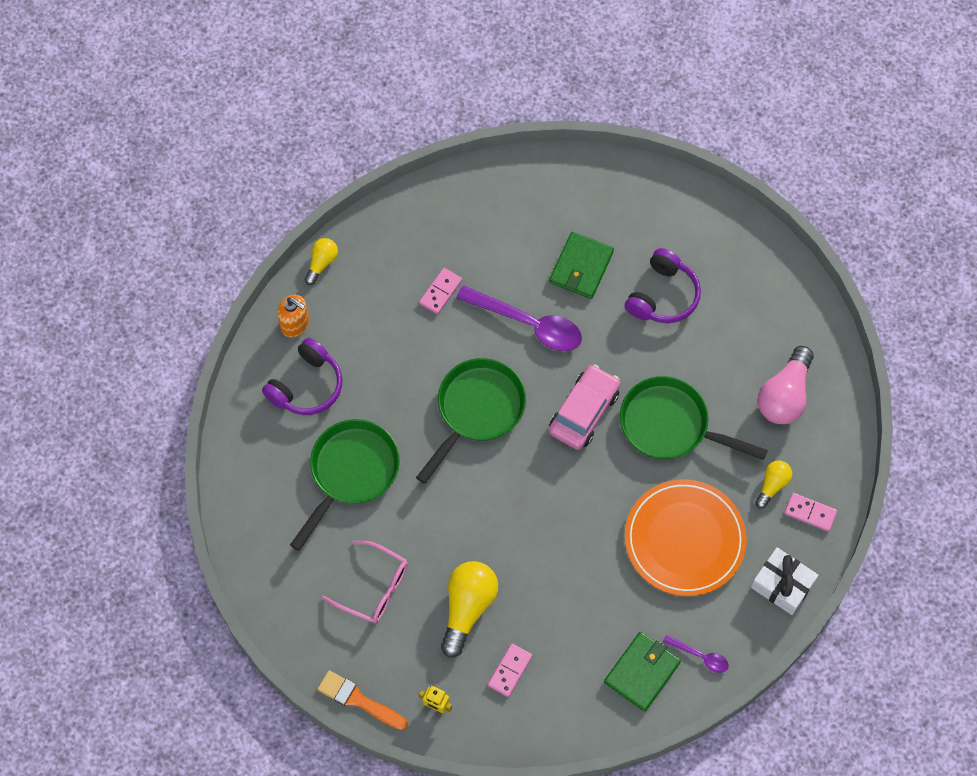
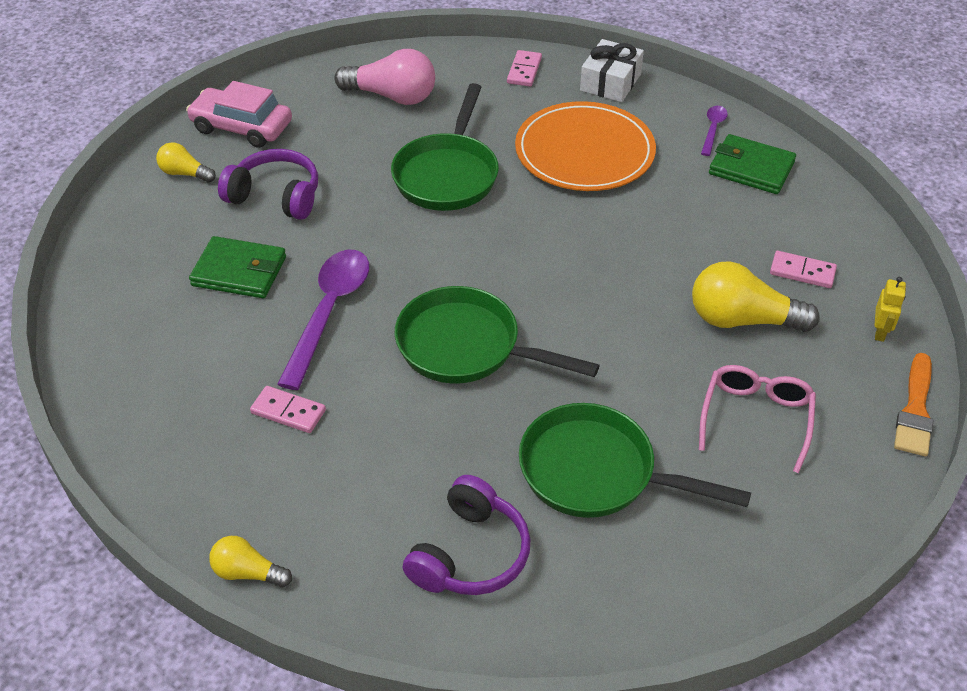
camera: 100 degrees left, 20 degrees down
purple headphones [262,338,342,415] -> purple headphones turned 90 degrees clockwise [403,475,531,595]
orange soap dispenser [277,295,309,338] -> none
pink car [549,364,620,450] -> pink car moved to [186,81,292,148]
yellow light bulb [755,460,792,509] -> yellow light bulb moved to [156,142,216,183]

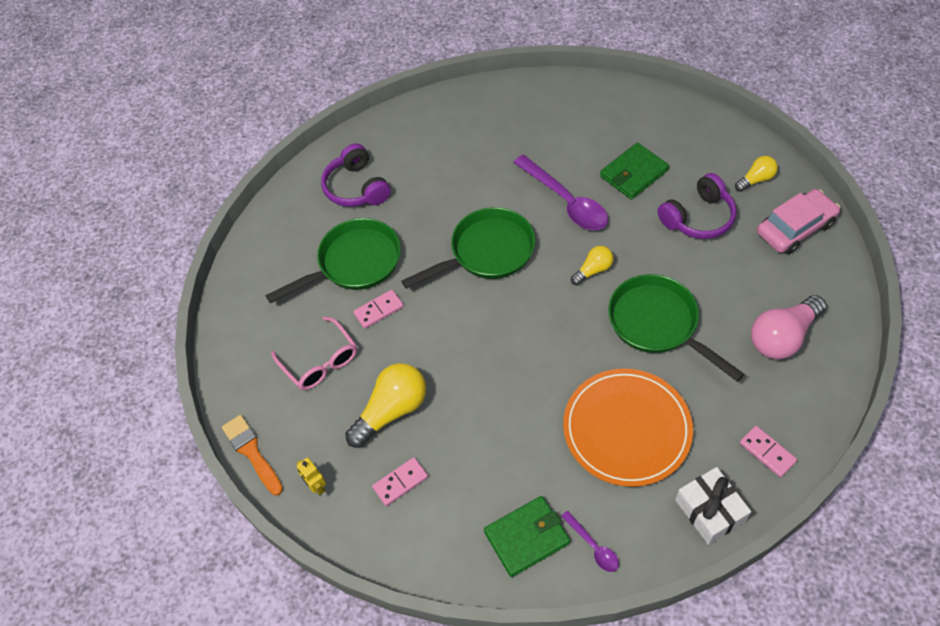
camera: 130 degrees right, 10 degrees up
yellow light bulb [209,536,292,588] -> yellow light bulb moved to [571,246,614,286]
pink domino [250,386,326,433] -> pink domino moved to [353,290,404,329]

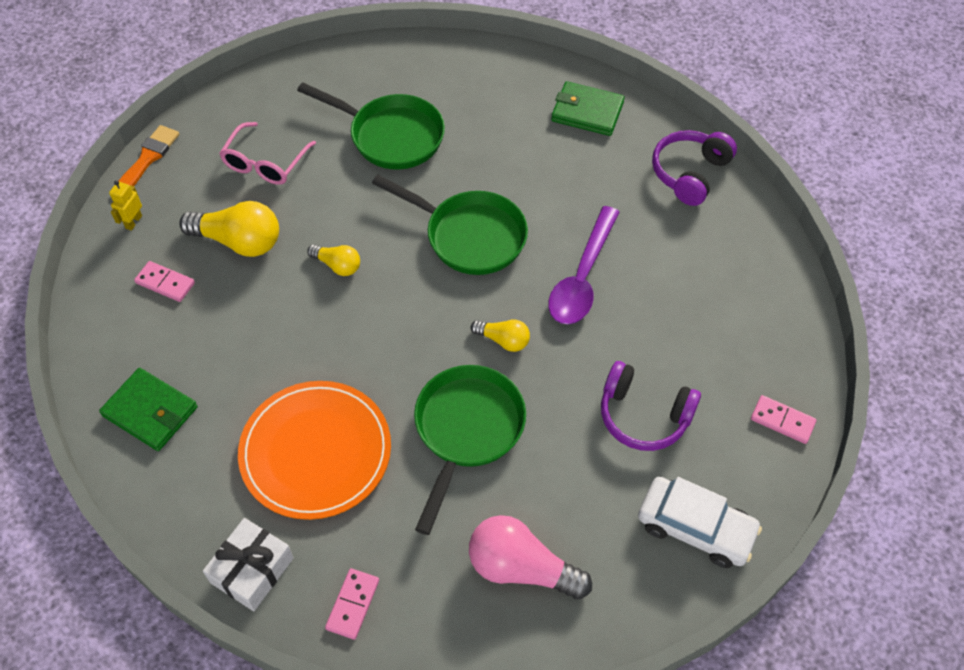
camera: 55 degrees right, 0 degrees up
purple headphones [321,144,391,207] -> purple headphones moved to [652,130,737,206]
pink domino [353,290,404,329] -> pink domino moved to [751,395,816,444]
purple spoon [561,511,619,572] -> none
green wallet [600,143,669,200] -> green wallet moved to [551,81,625,136]
yellow light bulb [735,156,778,192] -> yellow light bulb moved to [307,244,360,276]
pink car [757,189,840,254] -> white car [638,477,762,568]

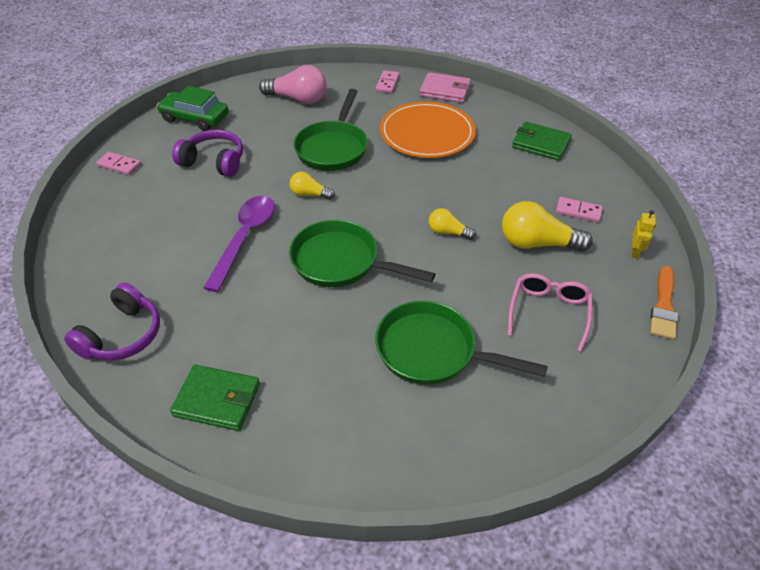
camera: 175 degrees right, 10 degrees down
white gift [203,518,294,611] -> pink wallet [420,72,471,103]
white car [638,477,762,568] -> green car [157,86,229,131]

